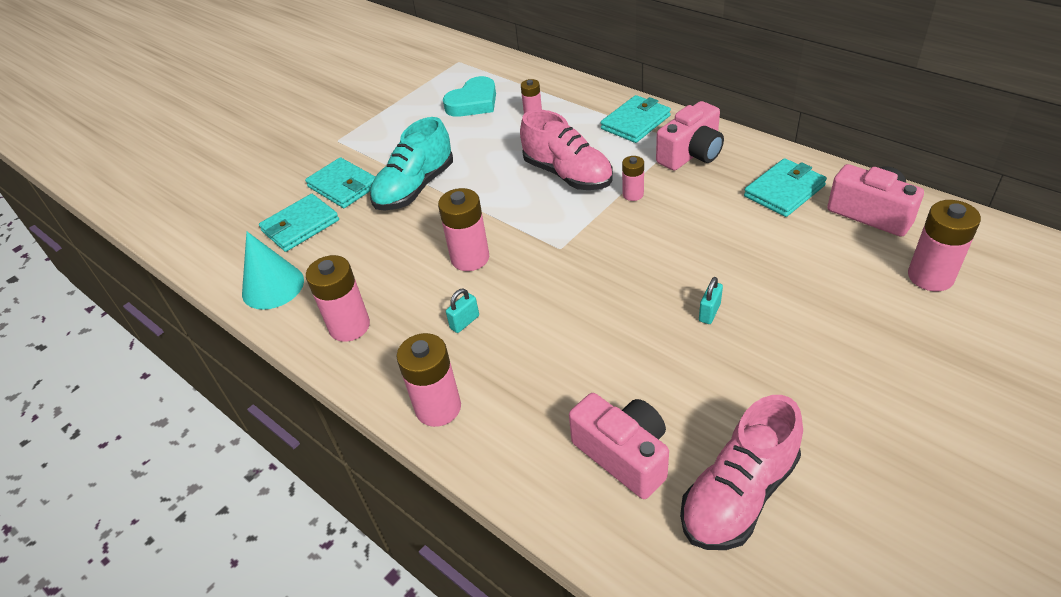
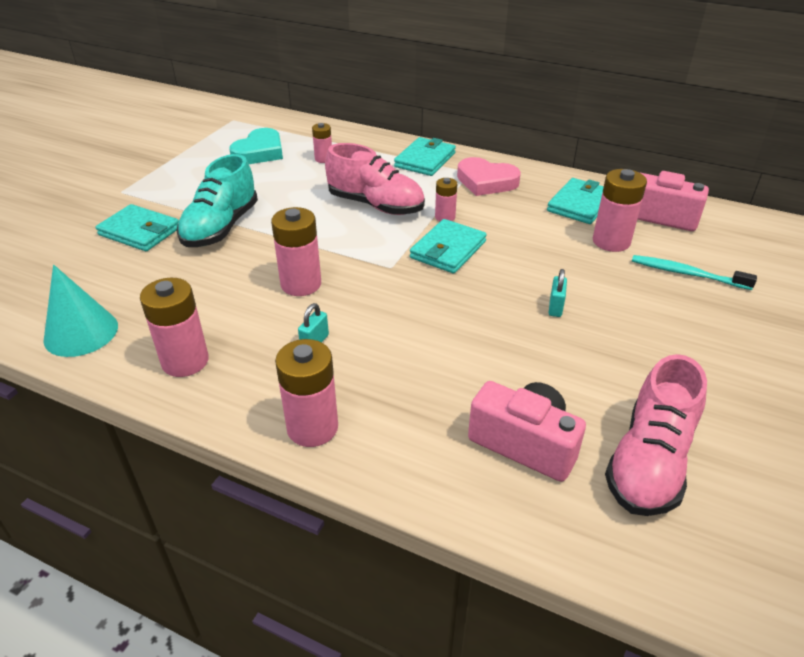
camera: 20 degrees left, 5 degrees down
turquoise wallet [259,194,339,252] -> turquoise wallet moved to [410,219,487,273]
pink camera [656,101,724,171] -> pink heart [457,157,521,196]
pink battery [908,200,981,291] -> pink battery moved to [593,169,647,252]
none -> turquoise toothbrush [632,255,757,290]

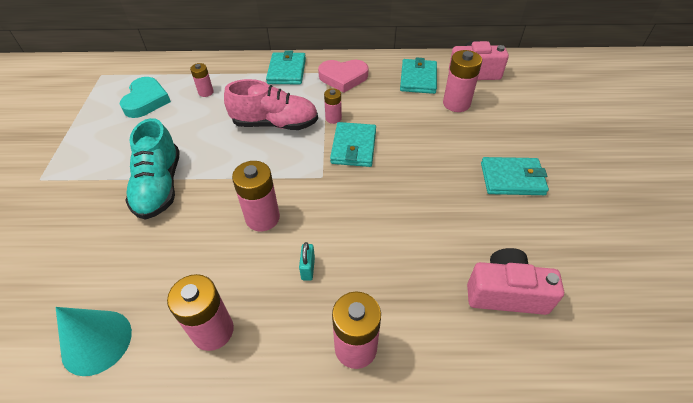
camera: 25 degrees left, 10 degrees up
turquoise wallet [96,204,179,251] -> turquoise wallet moved to [481,157,549,195]
turquoise padlock [549,269,567,317] -> none
pink shoe [605,354,707,516] -> none
turquoise toothbrush [632,255,757,290] -> none

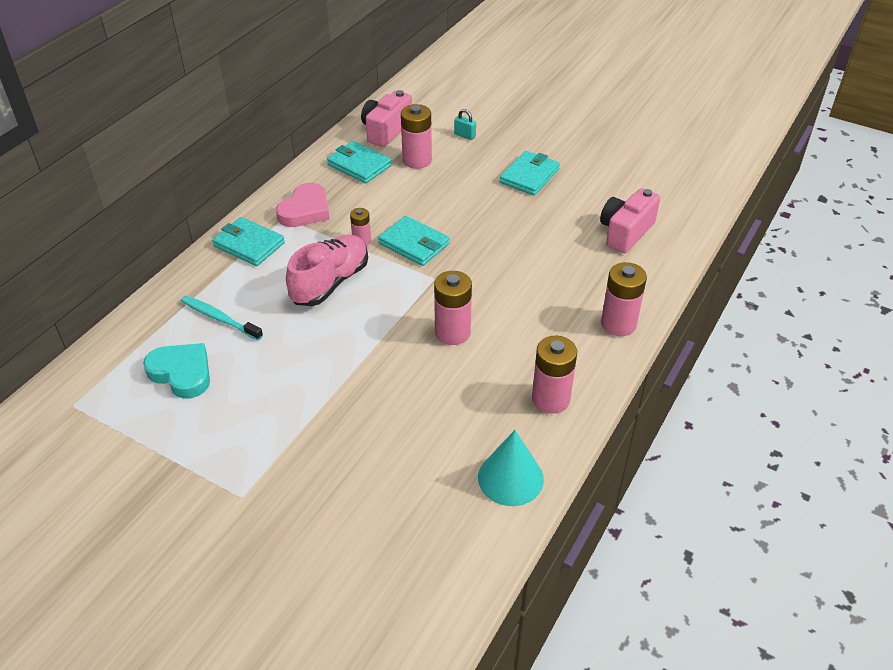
camera: 60 degrees left, 5 degrees down
turquoise shoe [125,118,180,220] -> none
pink battery [190,63,214,97] -> turquoise toothbrush [181,296,263,341]
turquoise padlock [299,242,315,281] -> turquoise padlock moved to [454,109,476,140]

